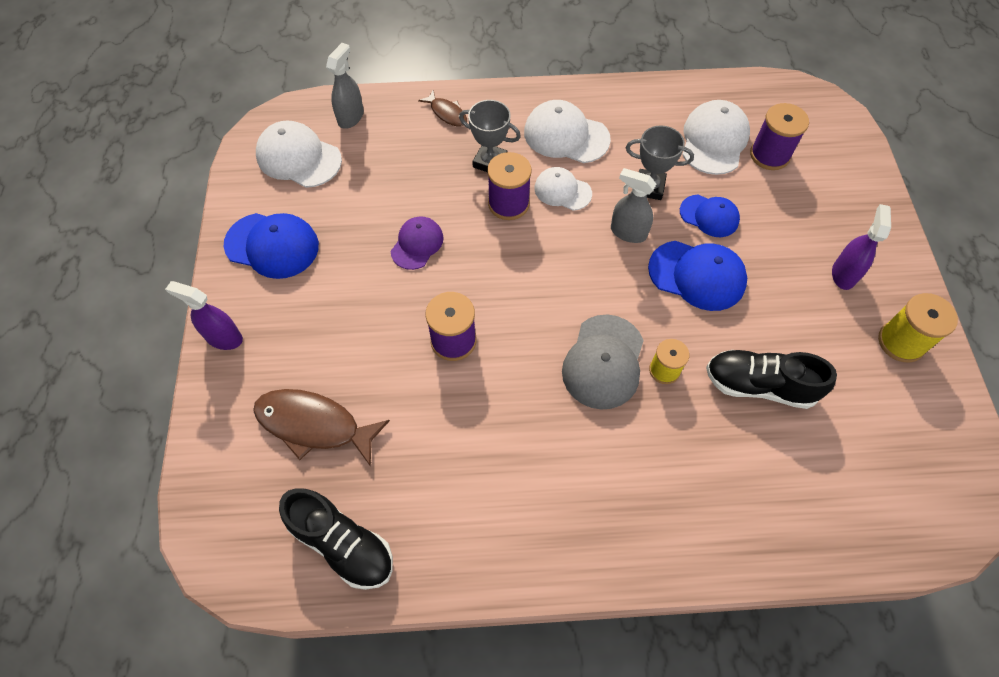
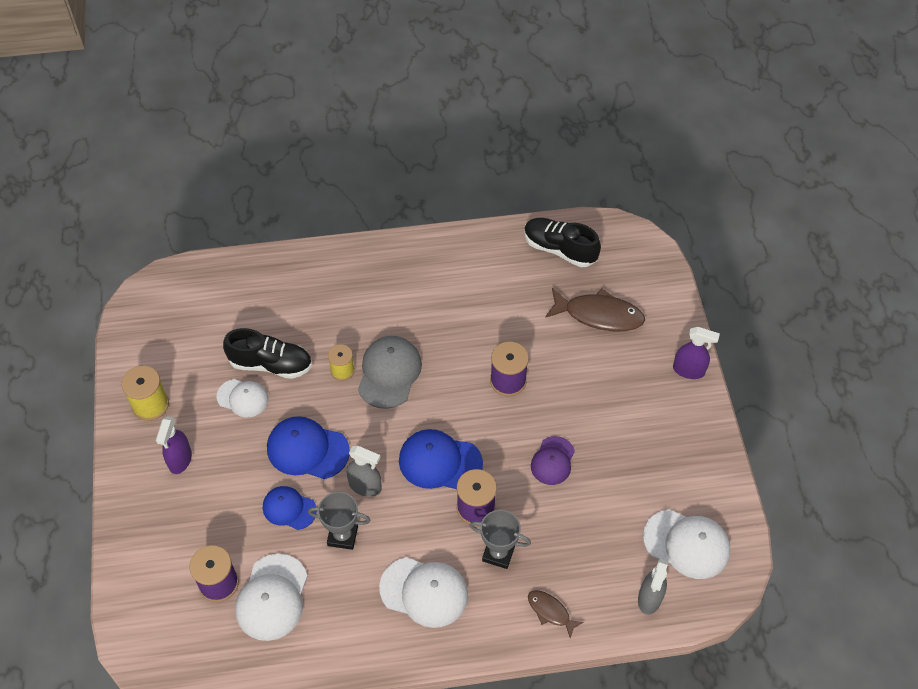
camera: 175 degrees right, 5 degrees down
blue cap [224,213,319,279] -> blue cap moved to [399,429,483,489]
white cap [534,167,592,211] -> white cap moved to [217,379,268,417]

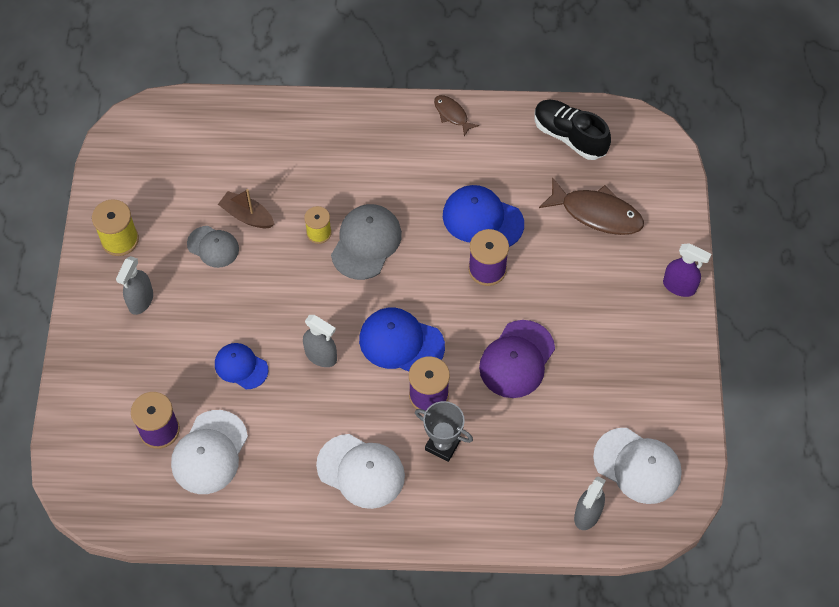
camera: 10 degrees right, 5 degrees up
purple spray bottle [156,416,192,474] -> grey spray bottle [116,256,153,315]
white cap [217,379,268,417] -> grey cap [187,226,239,268]
black shoe [223,328,312,379] -> brown boat [218,189,274,228]
blue cap [267,416,350,479] -> blue cap moved to [443,185,524,247]
grey trophy [308,492,370,550] -> none
brown fish [528,590,584,638] -> brown fish moved to [434,95,479,136]
purple cap [531,436,575,485] -> purple cap [479,320,555,398], size x1.56

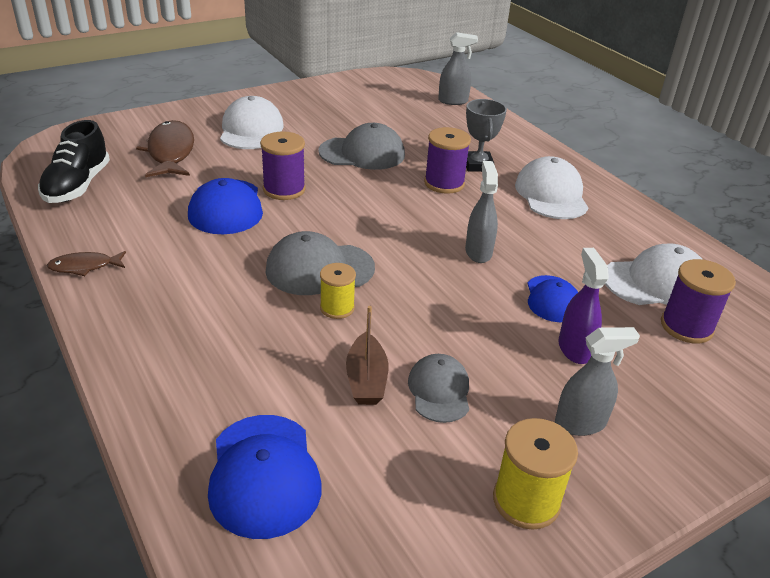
camera: 125 degrees left, 25 degrees down
blue cap [359,308,445,372] -> blue cap moved to [208,415,322,539]
brown fish [434,95,479,136] -> brown fish turned 60 degrees clockwise [47,251,126,276]
purple cap [479,320,555,398] -> grey cap [318,123,405,170]
white cap [593,428,682,504] -> white cap moved to [220,96,284,149]
purple spray bottle [663,243,711,297] -> purple spray bottle moved to [558,248,609,364]

